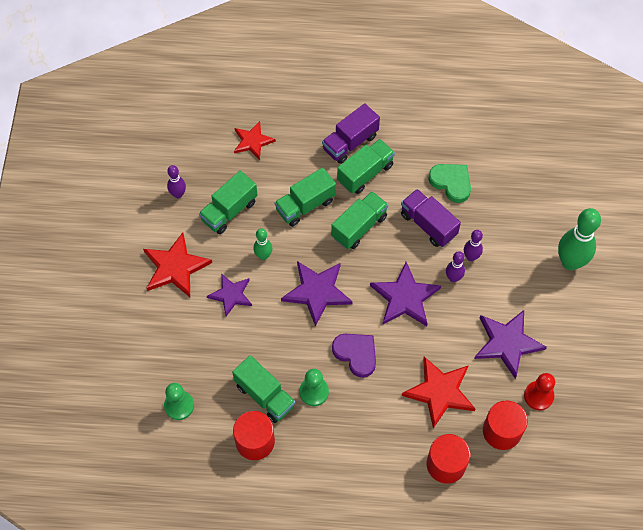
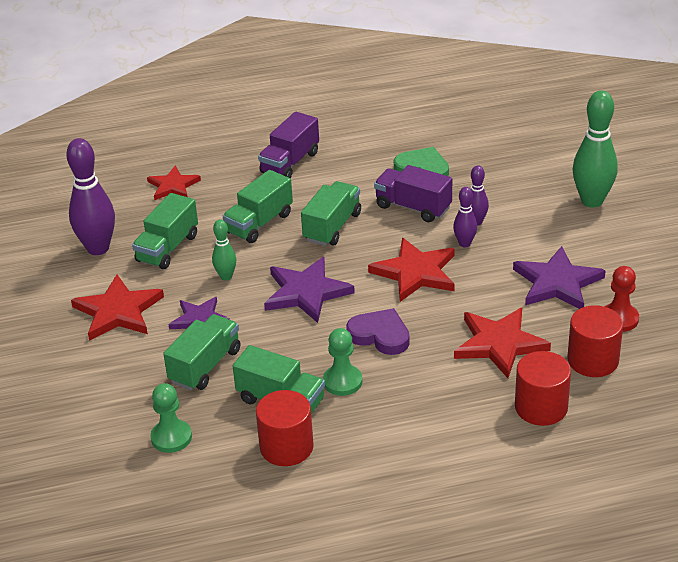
camera: 15 degrees left, 25 degrees down
purple bowling pin [167,165,186,198] -> purple bowling pin [66,138,115,255], size x1.91
green truck [337,139,395,194] -> green truck moved to [163,314,240,390]
purple star [370,262,441,326] -> red star [368,238,455,302]

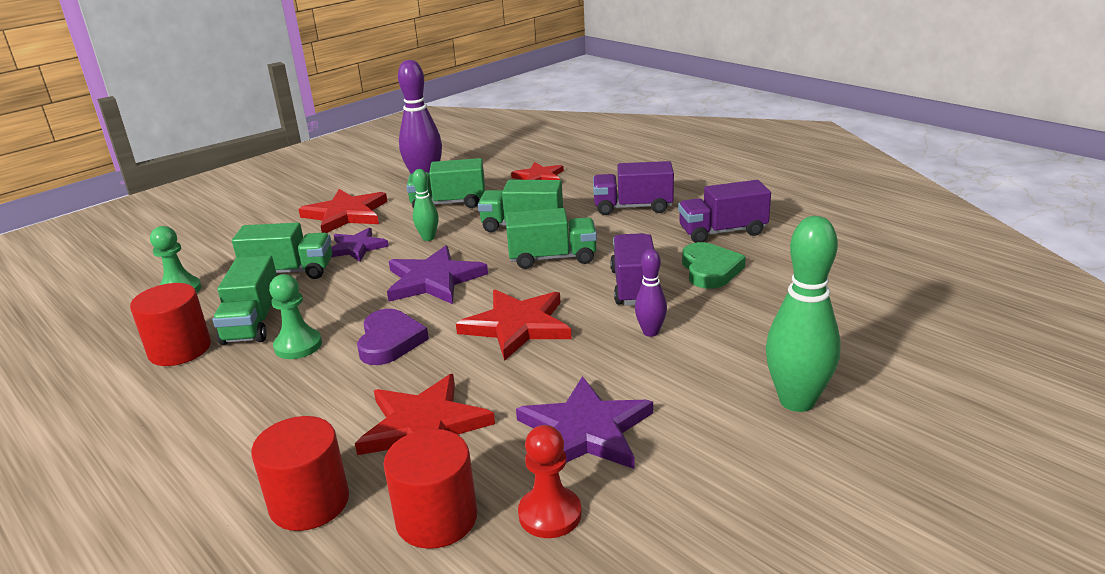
camera: 60 degrees right, 10 degrees down
purple bowling pin [453,187,477,247] -> none
none -> purple truck [678,180,771,243]

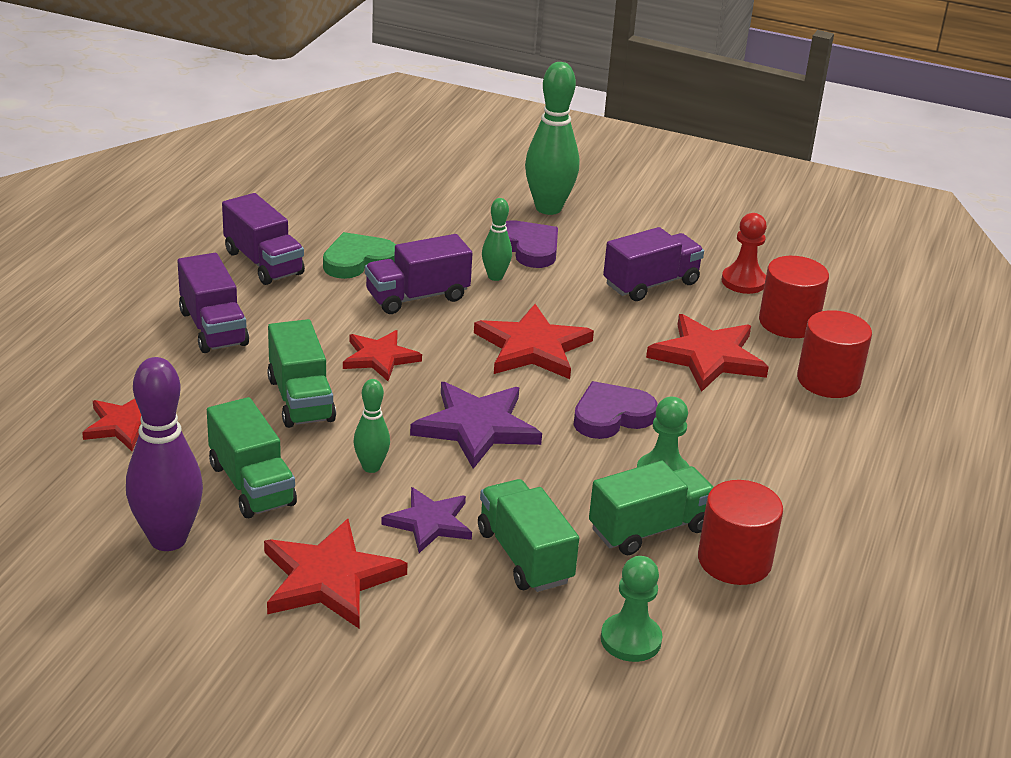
camera: 120 degrees left, 5 degrees up
green truck [506,208,597,269] -> red star [343,330,422,381]
purple star [516,376,653,469] -> purple truck [603,227,704,301]
purple bowling pin [635,249,667,337] -> green bowling pin [482,198,512,281]
none -> purple heart [506,220,558,268]

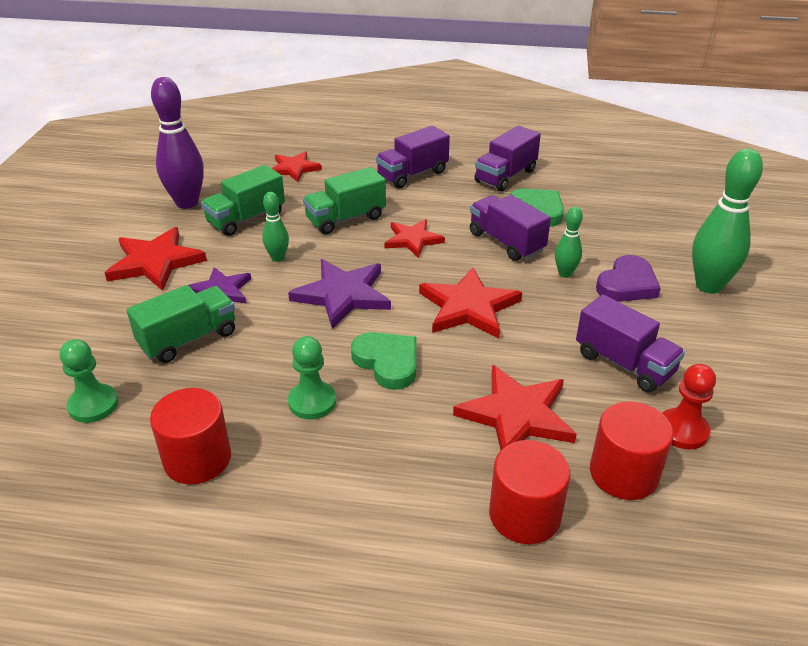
camera: 80 degrees right, 5 degrees up
purple heart [574,381,658,439] -> green heart [351,332,416,390]
green truck [589,461,713,555] -> none

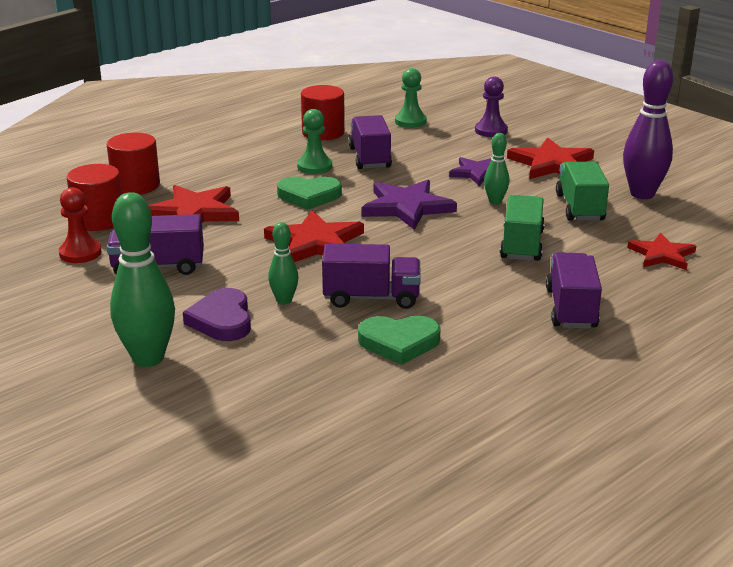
camera: 130 degrees right, 10 degrees down
green truck [127,285,235,363] -> none
red star [384,219,445,258] -> none
purple truck [474,126,541,191] -> purple truck moved to [349,115,392,169]
none -> purple pawn [475,76,508,137]

